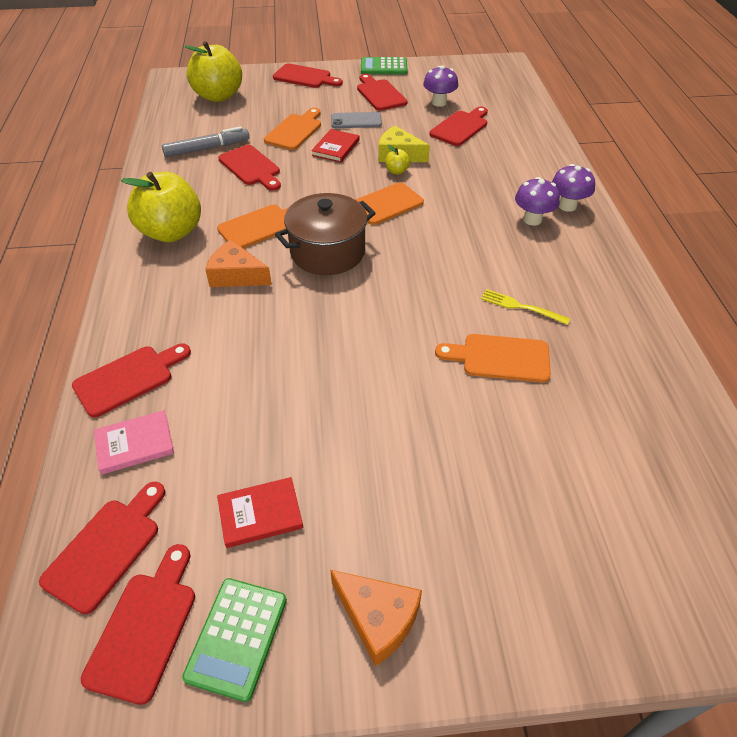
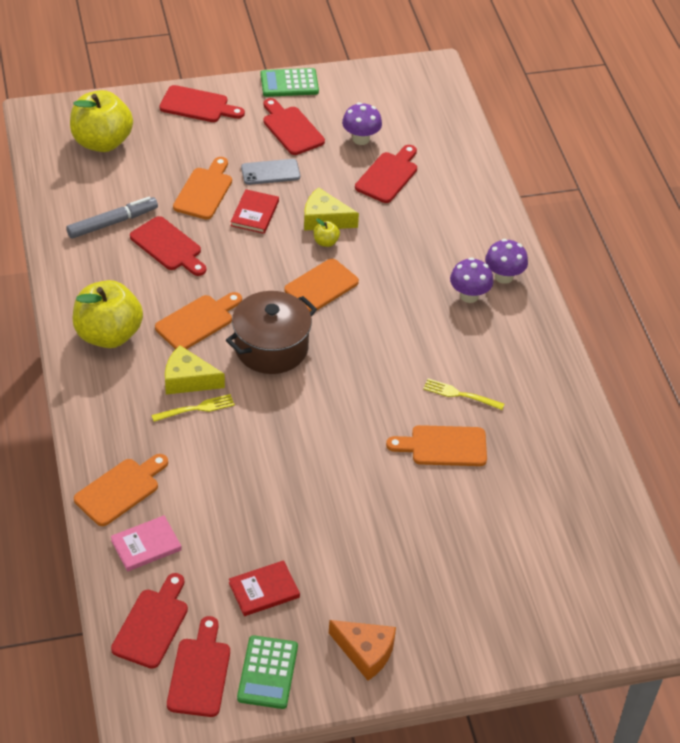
camera: 10 degrees left, 0 degrees up
red cutting board [72,343,191,418] -> orange cutting board [74,454,168,526]
orange cheese [205,240,272,287] -> yellow cheese [165,345,225,395]
none -> yellow fork [152,394,235,422]

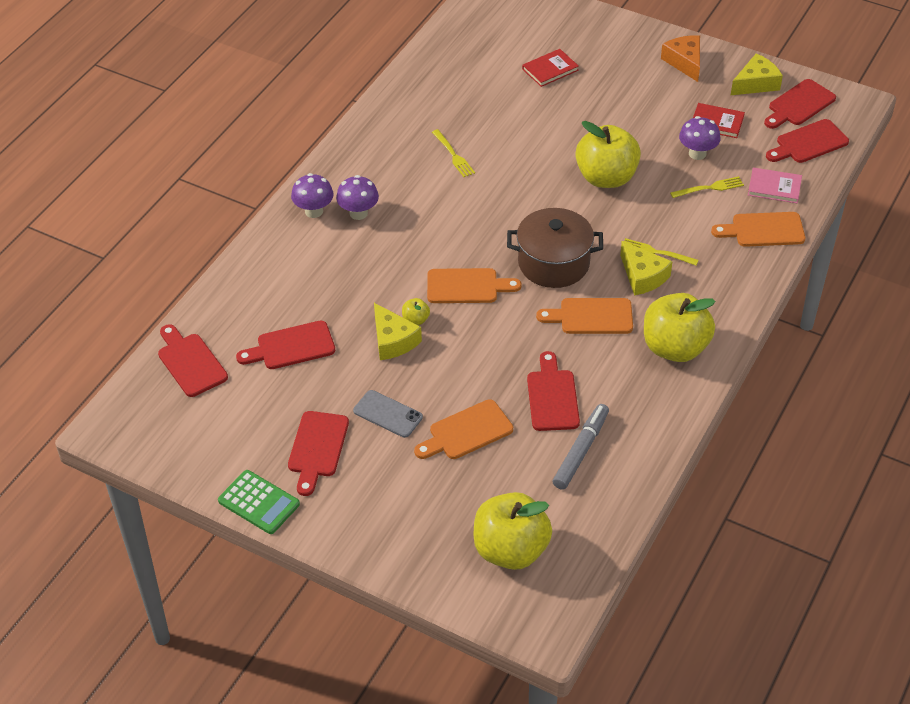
camera: 135 degrees left, 0 degrees up
grey marker [66,197,158,239] -> grey marker turned 105 degrees clockwise [553,404,609,490]
red cutting board [159,85,245,122] -> red cutting board moved to [158,324,228,397]
red book [231,189,279,234] -> red book moved to [522,49,579,87]
green calculator [237,635,298,709] -> yellow cheese [731,53,783,95]
purple mushroom [342,102,382,145] -> purple mushroom moved to [679,116,720,160]
orange cutting board [386,425,487,466] -> none
none -> yellow apple [575,121,641,188]
none -> yellow fork [670,176,744,198]

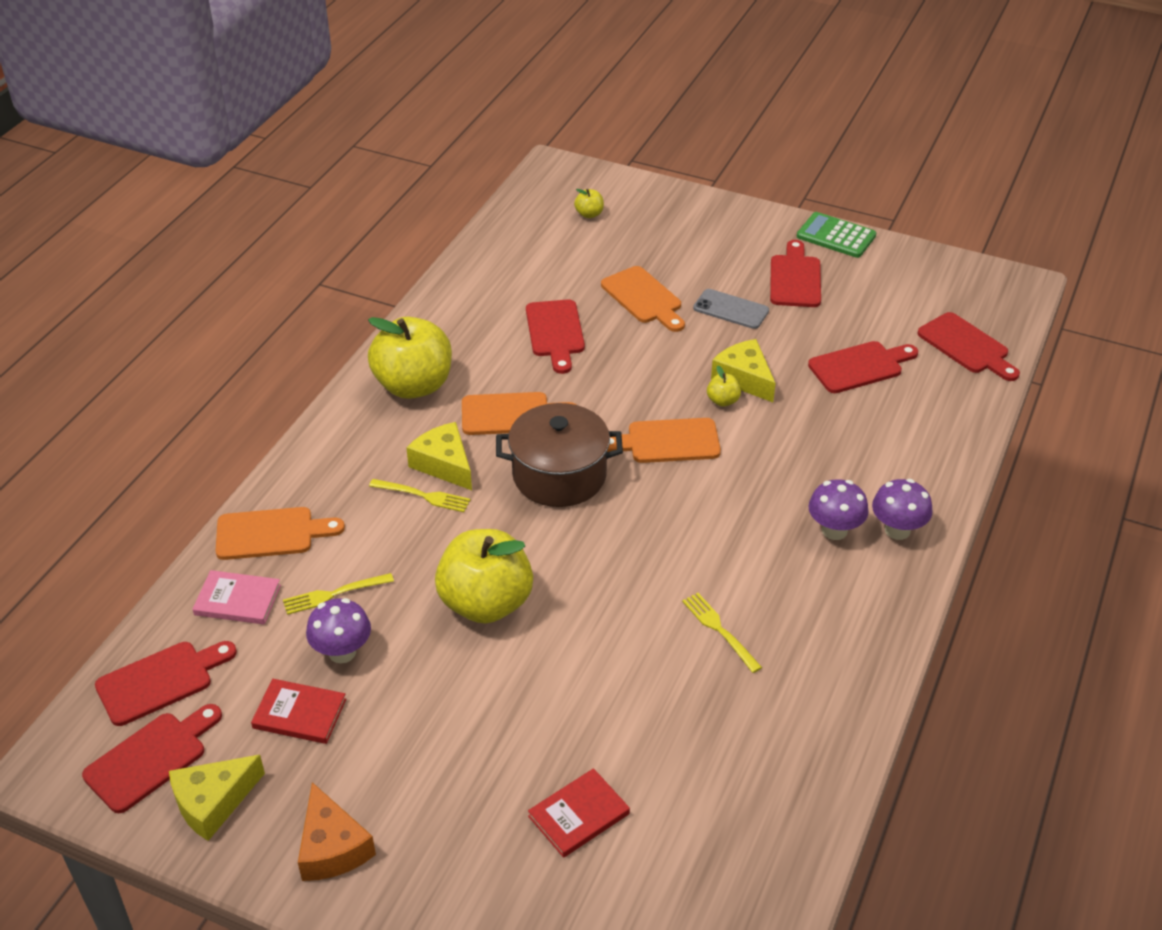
camera: 175 degrees right, 5 degrees down
orange cutting board [414,399,513,459] -> orange cutting board turned 90 degrees clockwise [601,266,685,332]
yellow apple [474,492,552,570] -> yellow apple [574,189,604,218], size x0.41
grey marker [553,404,609,490] -> none

